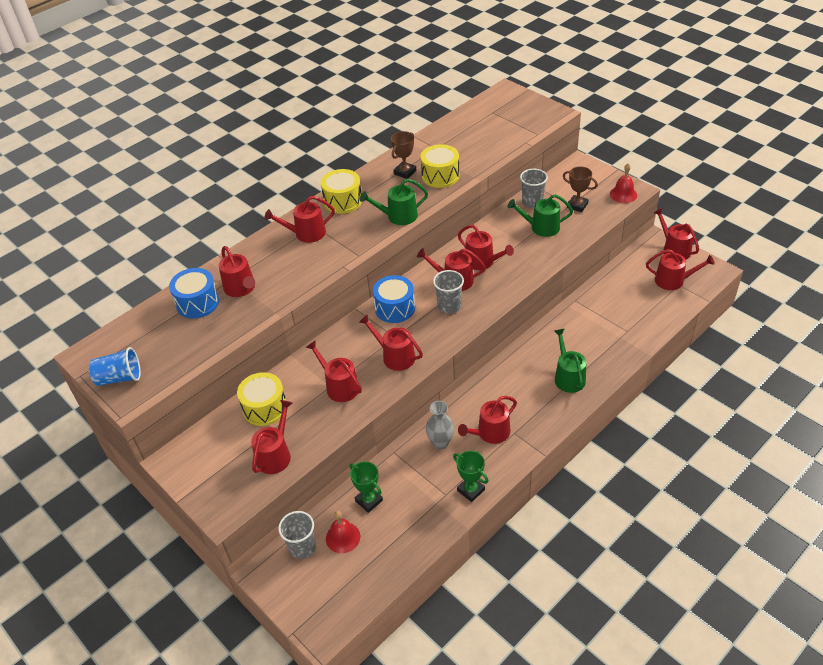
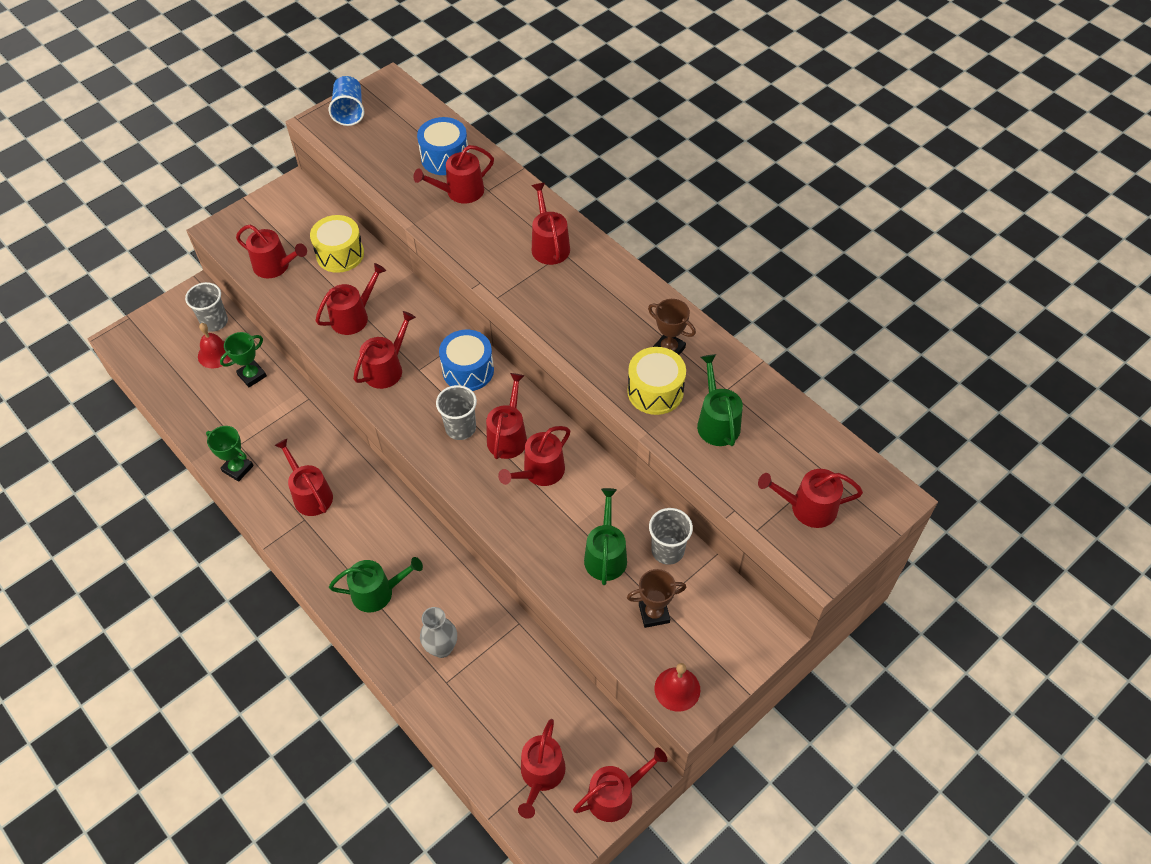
camera: 90 degrees right, 10 degrees up
yellow drum [321,169,362,214] -> none
green watering can [360,179,428,225] -> green watering can moved to [697,354,743,446]
grey vase [426,401,454,449] -> grey vase moved to [420,607,457,658]
green trophy [453,451,489,502] -> green trophy turned 75 degrees clockwise [206,426,254,482]
brown trophy [563,166,598,212] -> brown trophy turned 45 degrees clockwise [627,569,686,628]
none -> red watering can [758,469,863,528]

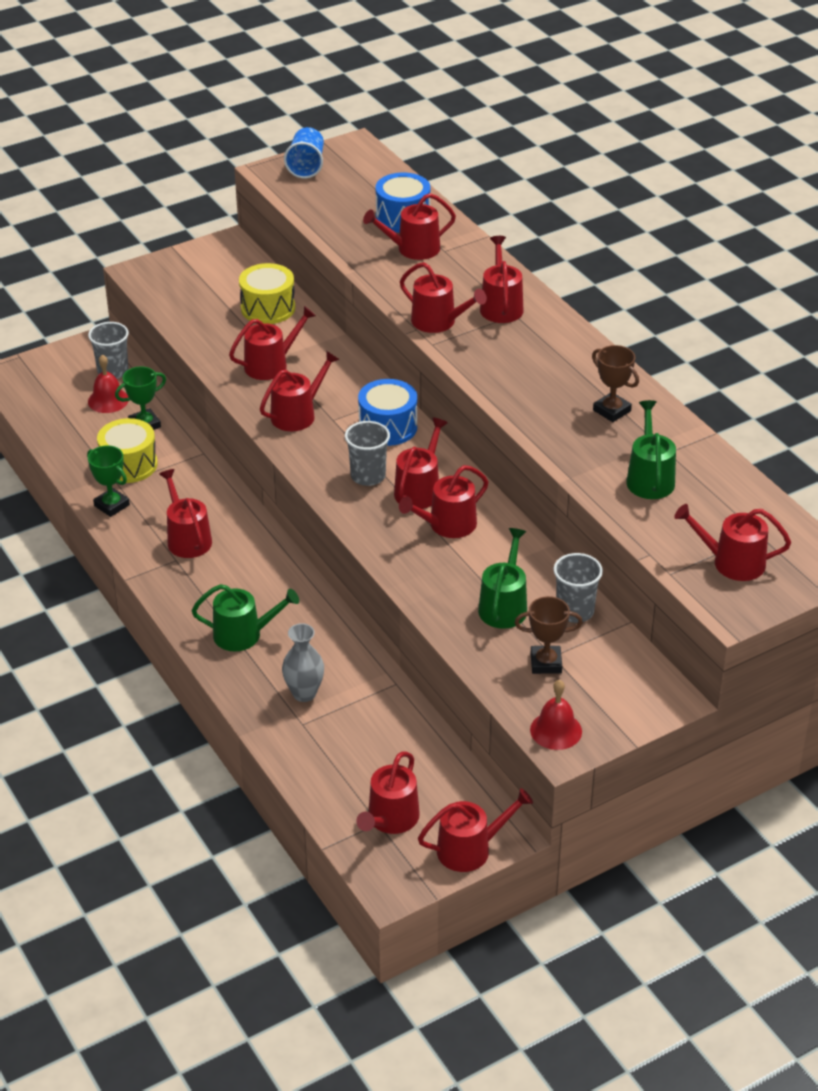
camera: 10 degrees right, 15 degrees down
red watering can [236,225,307,278] -> red watering can moved to [400,262,487,333]
yellow drum [627,347,686,415] -> yellow drum moved to [97,418,158,483]

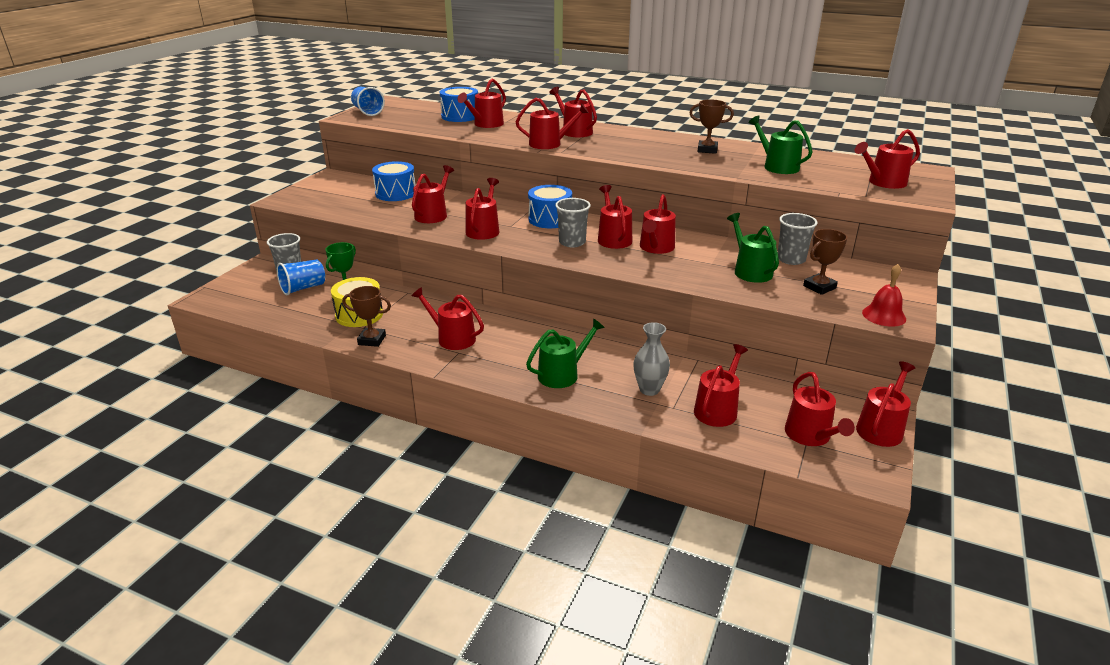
camera: 35 degrees left, 10 degrees down
green trophy [87,446,130,517] -> brown trophy [342,286,391,347]
red bell [88,354,128,413] -> blue cup [277,259,325,295]
yellow drum [239,263,295,324] -> blue drum [372,161,416,201]
none -> red watering can [694,344,748,427]

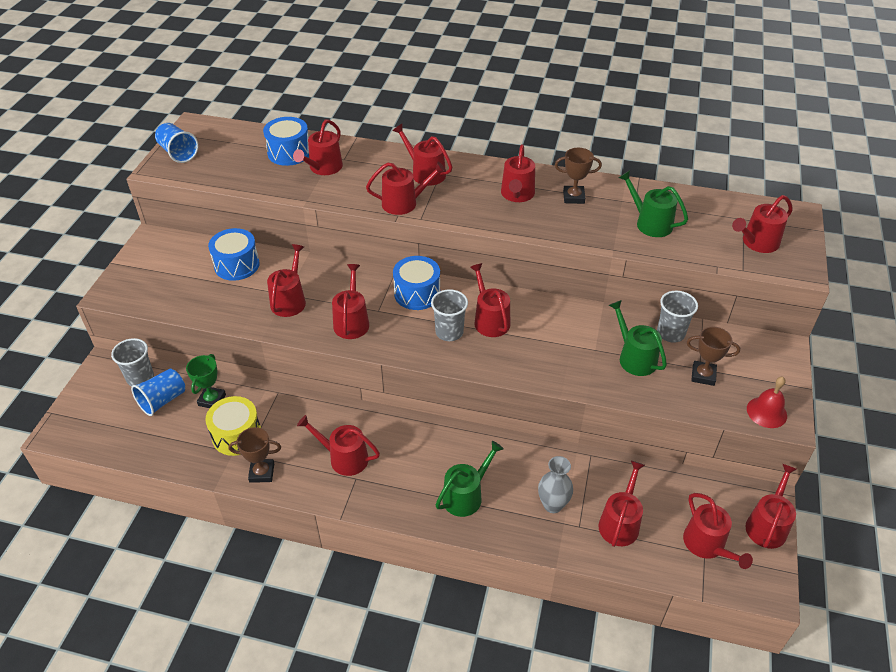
camera: 10 degrees left, 15 degrees up
red watering can [640,194,676,254] -> red watering can moved to [501,144,535,202]
brown trophy [803,229,848,295] -> brown trophy turned 60 degrees clockwise [687,327,740,386]

